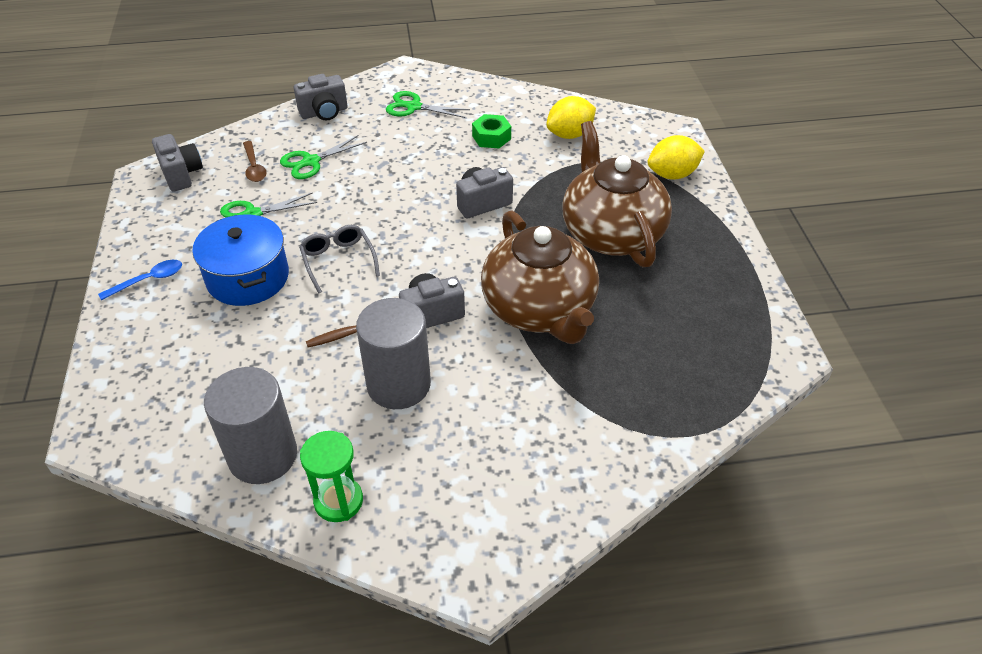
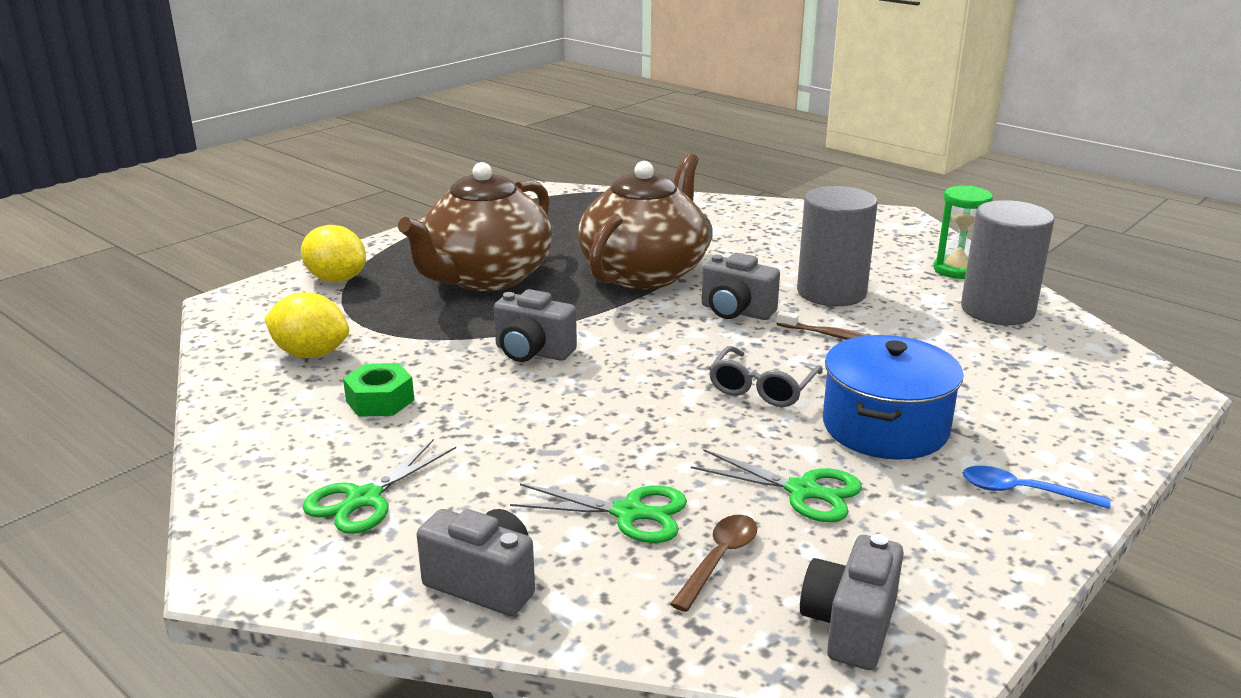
camera: 130 degrees left, 20 degrees down
green scissors [386,91,470,118] -> green scissors turned 60 degrees clockwise [302,439,456,534]

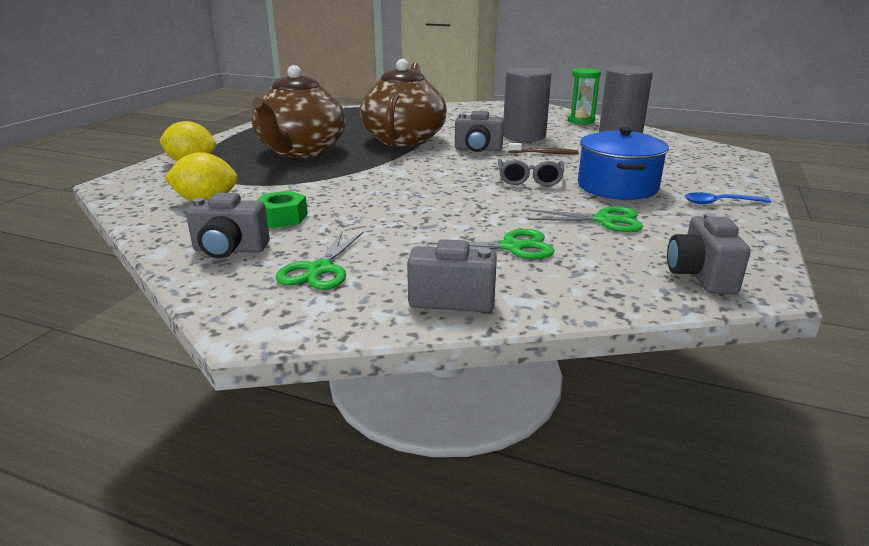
camera: 20 degrees left, 0 degrees up
grey camera [494,289,577,362] -> grey camera moved to [186,193,270,259]
brown spoon [670,515,758,612] -> none

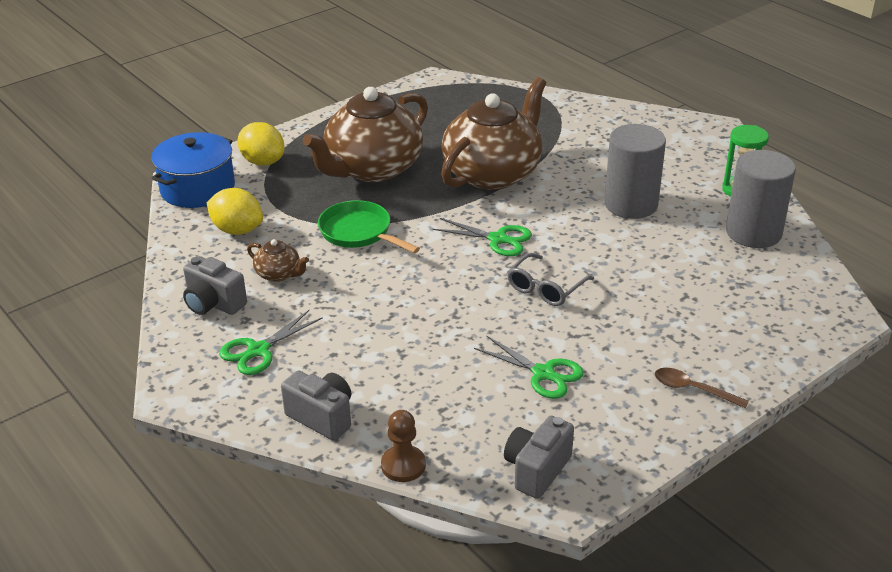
camera: 30 degrees right, 10 degrees up
green nut [256,191,308,228] -> brown teapot [247,239,309,282]
green scissors [427,229,555,259] -> green scissors moved to [433,218,532,256]
grey camera [455,111,504,152] -> none
brown toothbrush [508,143,579,154] -> none
blue pot [578,127,669,200] -> blue pot moved to [151,132,235,208]
blue spoon [685,192,771,204] -> brown spoon [655,368,749,409]
none -> green pan [318,200,420,253]
none -> brown pawn [381,410,426,482]

